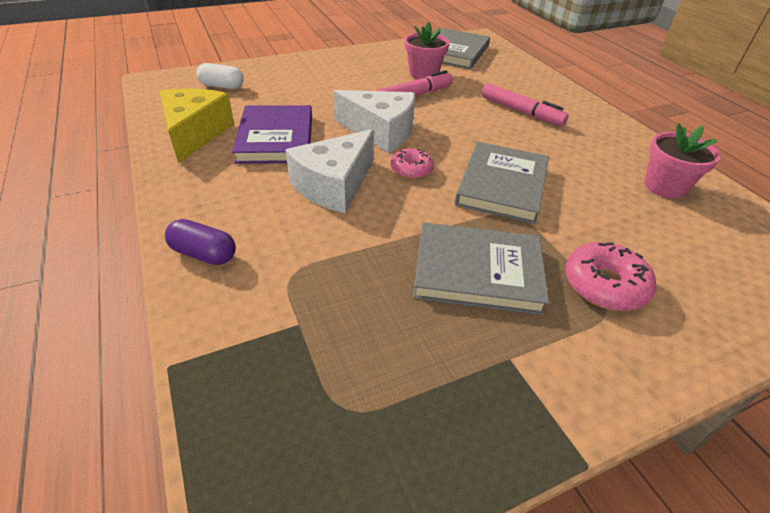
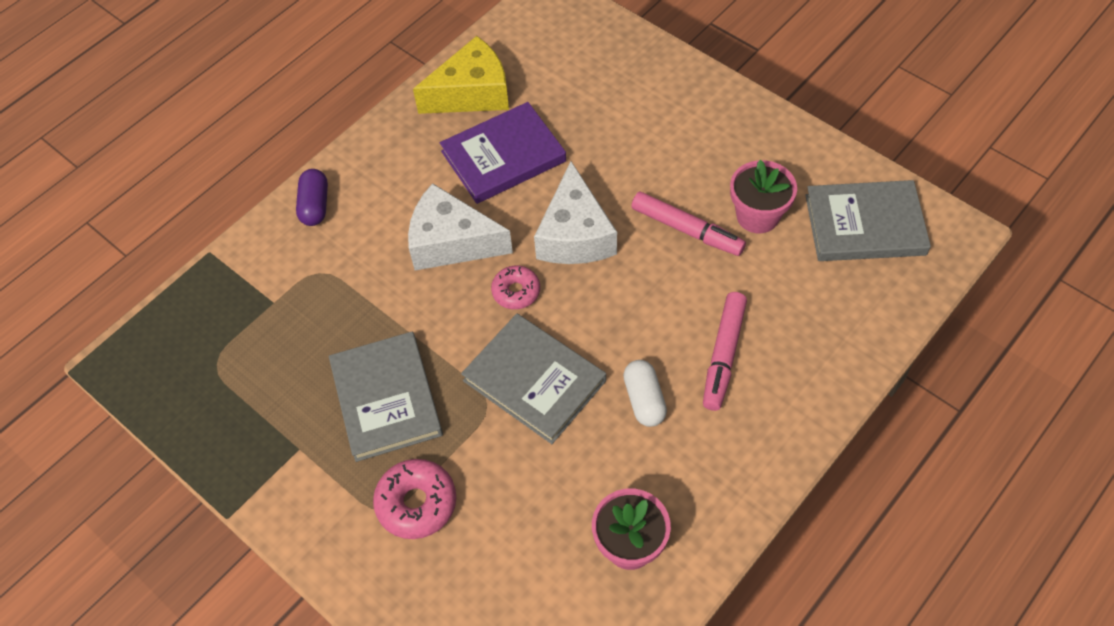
camera: 70 degrees right, 15 degrees up
white capsule [196,63,244,89] -> white capsule moved to [623,360,667,427]
grey book [455,142,549,224] -> grey book turned 45 degrees clockwise [461,314,606,444]

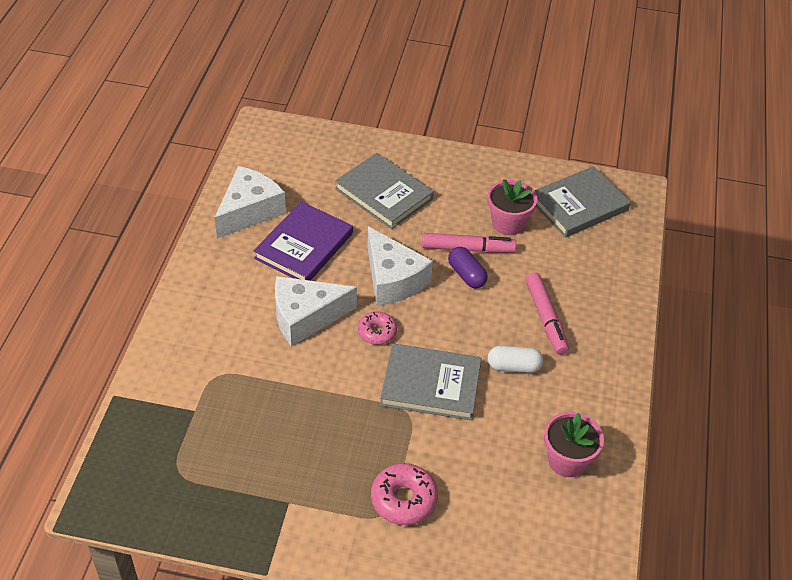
camera: 35 degrees left, 10 degrees down
purple capsule [296,169,328,226] -> purple capsule moved to [448,247,488,288]
grey book [329,332,443,462] -> grey book moved to [335,153,434,229]
yellow cheese [413,36,509,114] -> white cheese [215,166,286,239]
white capsule [623,360,667,427] -> white capsule turned 45 degrees counterclockwise [488,346,543,373]

